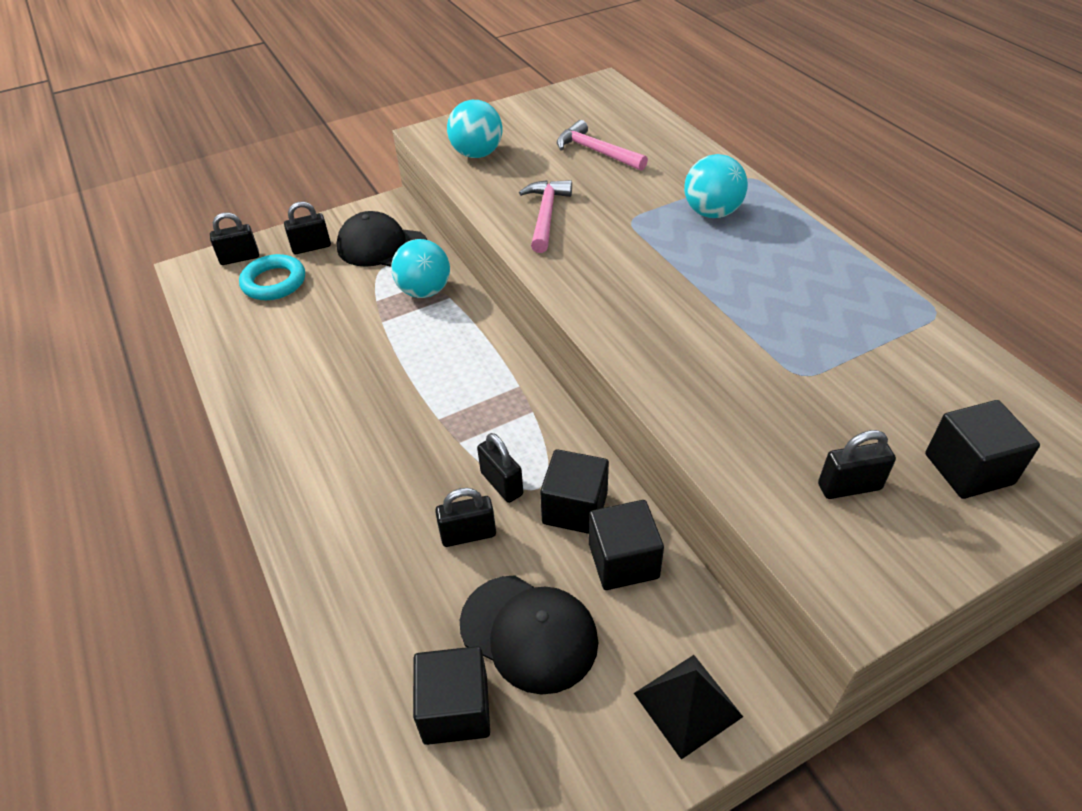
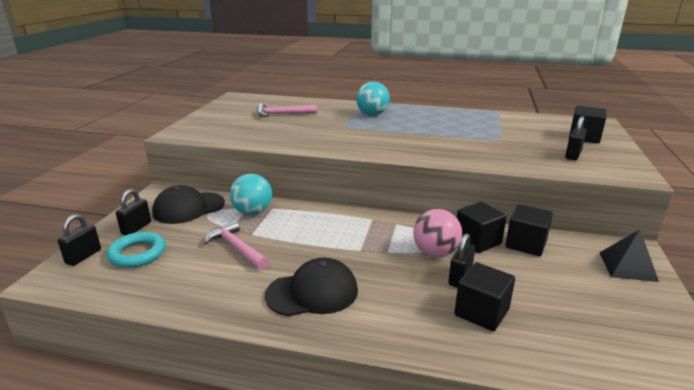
camera: 50 degrees left, 20 degrees down
black cube [413,646,490,745] -> black cube moved to [454,262,515,331]
turquoise ball [447,100,502,158] -> none
black cap [460,575,598,694] -> black cap moved to [265,258,358,316]
black padlock [477,433,523,503] -> pink ball [413,209,462,257]
pink hammer [519,180,572,253] -> pink hammer moved to [204,220,269,270]

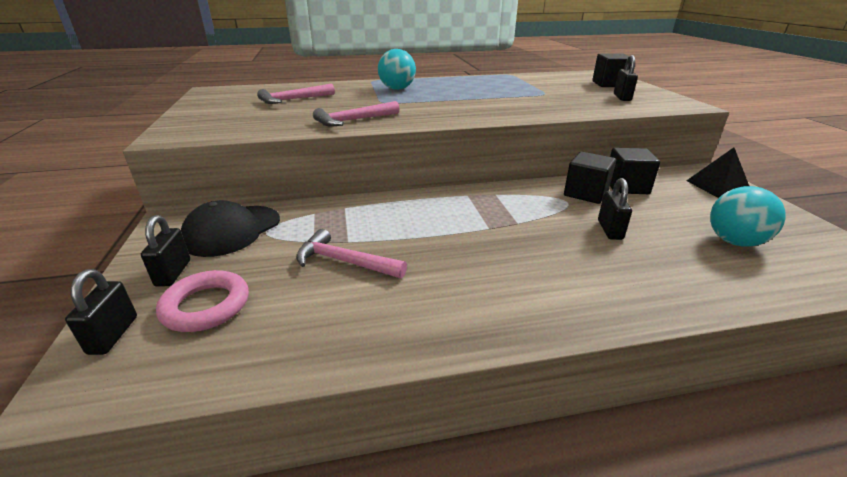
camera: 25 degrees left, 5 degrees up
turquoise ring [107,232,166,268] -> pink ring [156,270,249,332]
turquoise ball [230,174,272,215] -> turquoise ball moved to [710,186,786,247]
black cap [265,258,358,316] -> none
pink ball [413,209,462,257] -> none
black cube [454,262,515,331] -> none
none -> pink hammer [313,101,399,126]

